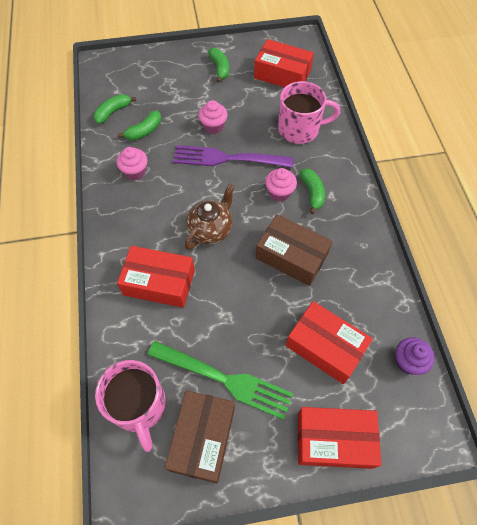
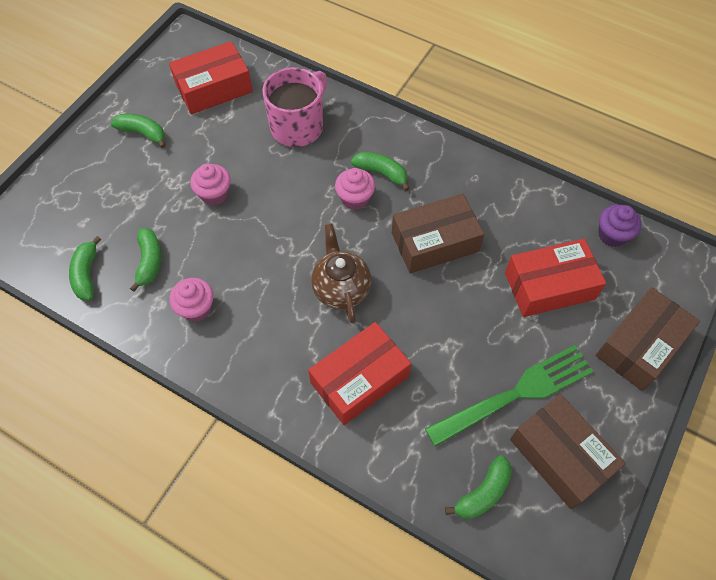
camera: 50 degrees left, 0 degrees up
pink mug [95,360,166,452] -> green banana [445,456,512,519]
purple fork [173,145,294,168] -> none
red box [298,407,381,469] -> brown box [595,287,700,391]

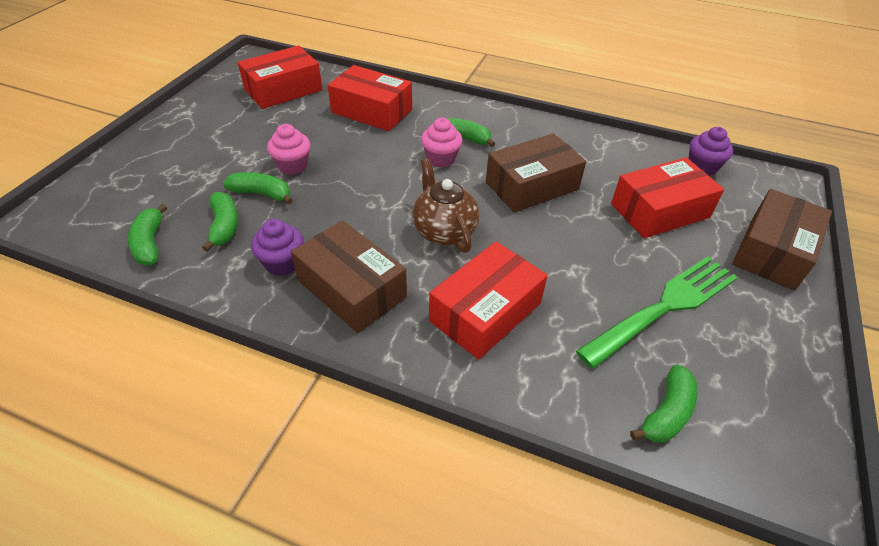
camera: 10 degrees left, 15 degrees down
green banana [111,114,166,148] -> green banana moved to [223,172,293,204]
pink cupcake [169,278,214,322] -> purple cupcake [251,219,304,276]
pink mug [262,67,327,147] -> red box [328,65,412,131]
brown box [510,394,626,509] -> brown box moved to [291,220,407,333]

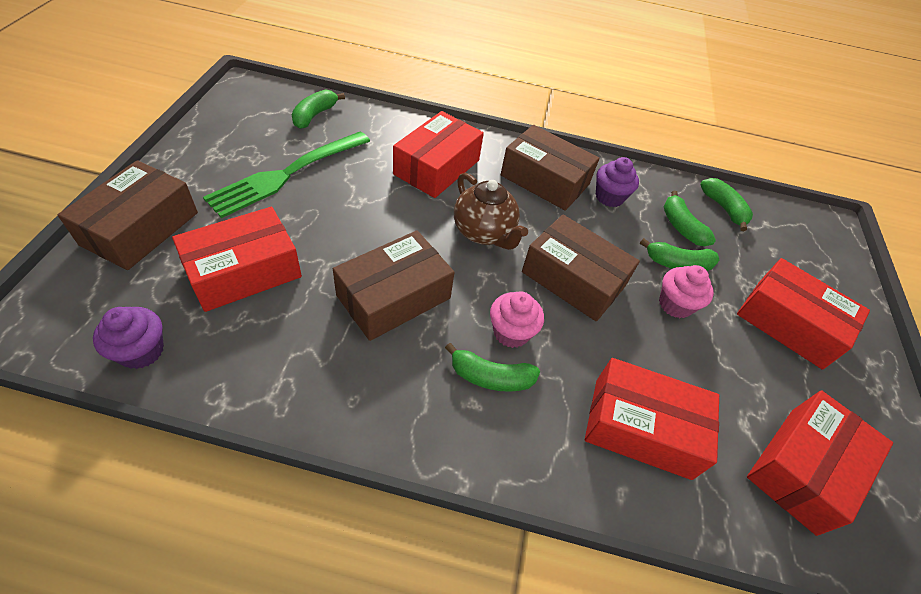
camera: 165 degrees right, 5 degrees up
none -> brown box [522,215,640,321]
none -> red box [737,258,870,370]

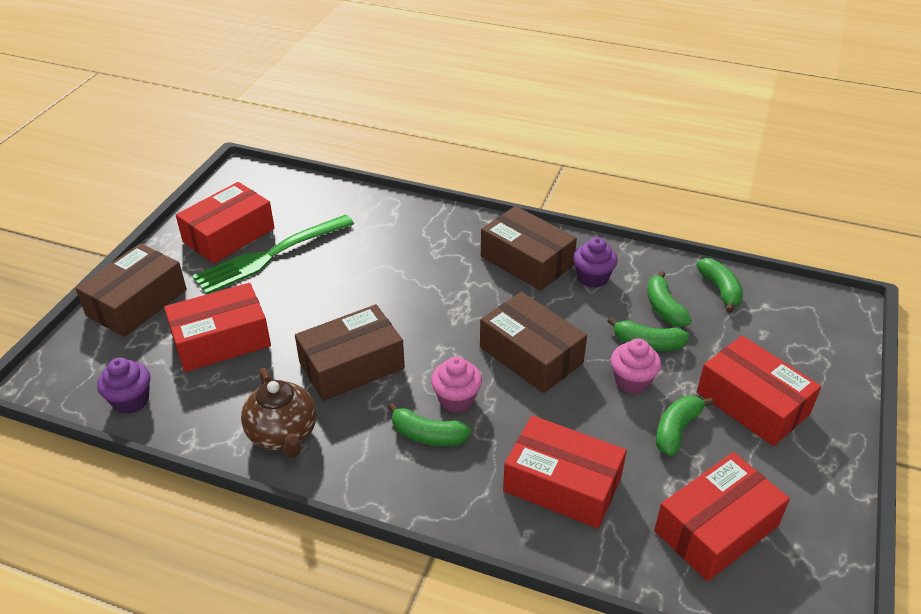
camera: 15 degrees right, 10 degrees down
green banana [292,89,345,129] -> green banana moved to [656,396,714,456]
red box [393,111,484,198] -> red box moved to [176,182,275,264]
brown teapot [454,173,528,250] -> brown teapot moved to [241,368,317,458]

